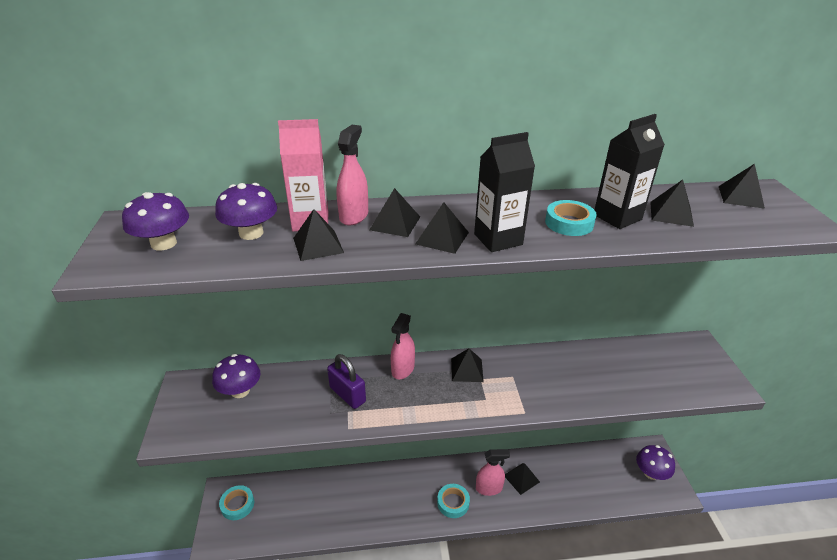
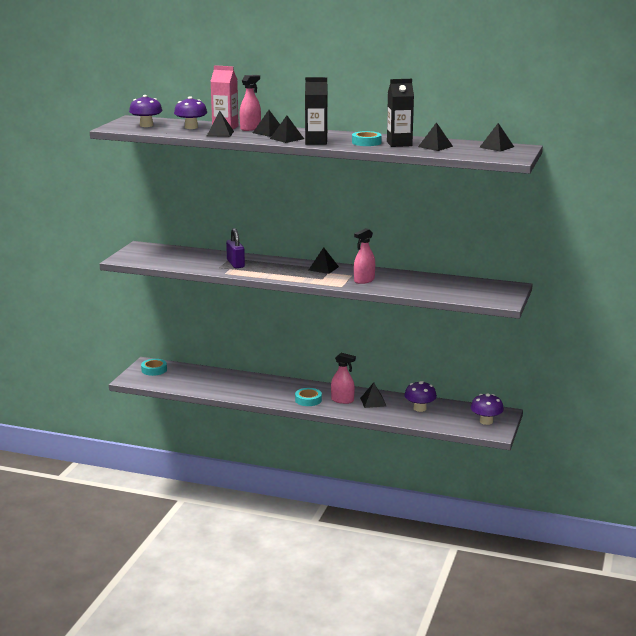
camera: 25 degrees right, 15 degrees down
purple mushroom [212,354,261,398] -> purple mushroom moved to [404,381,437,412]
pink spray bottle [391,313,415,379] -> pink spray bottle moved to [354,228,375,284]

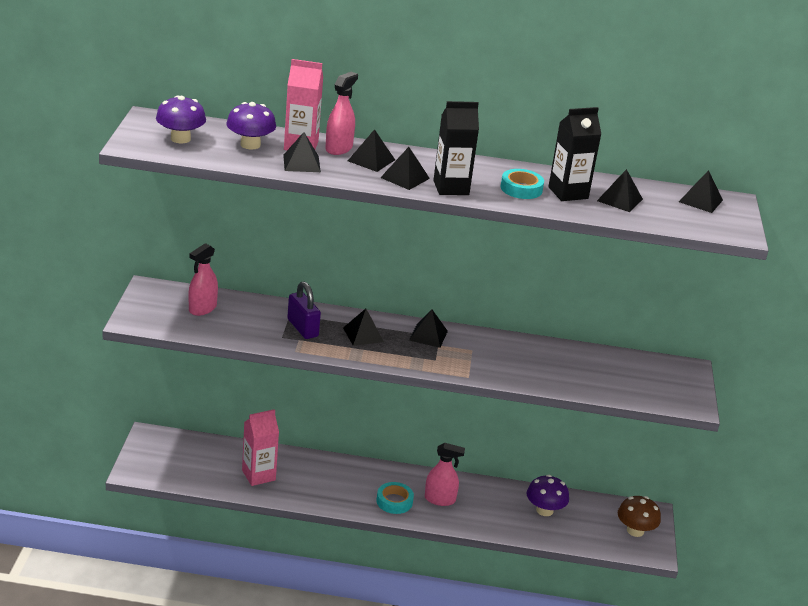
camera: 15 degrees left, 10 degrees up
turquoise tape [141,359,167,376] -> none
pink spray bottle [354,228,375,284] -> pink spray bottle moved to [188,243,218,316]
black pyramid [360,382,386,408] -> black pyramid moved to [343,309,384,346]
purple mushroom [471,393,504,425] -> brown mushroom [618,496,661,537]
none -> pink carton [242,409,279,486]

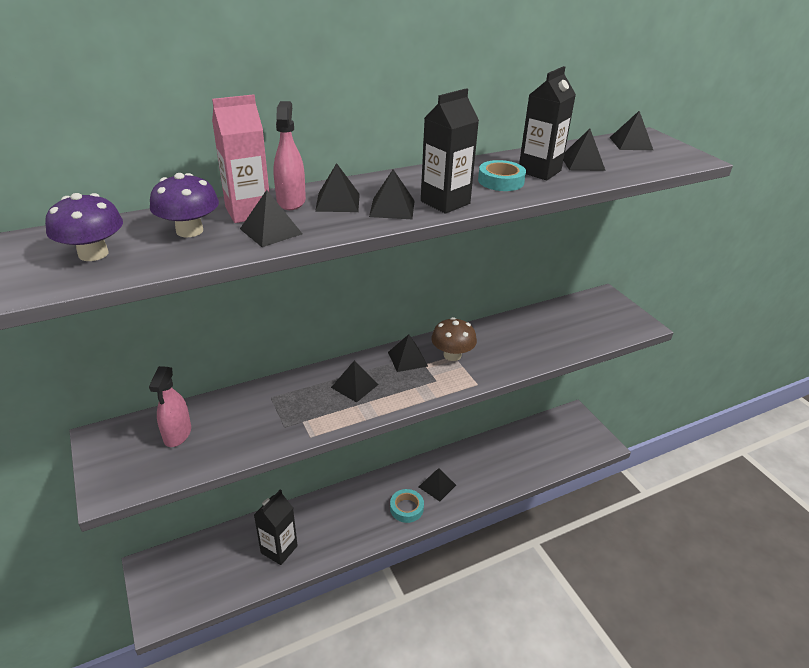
camera: 30 degrees left, 5 degrees up
pink carton [242,409,279,486] -> black carton [254,489,298,565]
purple padlock [287,281,321,339] -> none
pink spray bottle [425,443,465,506] -> black pyramid [419,468,456,502]
purple mushroom [526,475,569,516] -> none
brown mushroom [618,496,661,537] -> brown mushroom moved to [431,317,477,361]

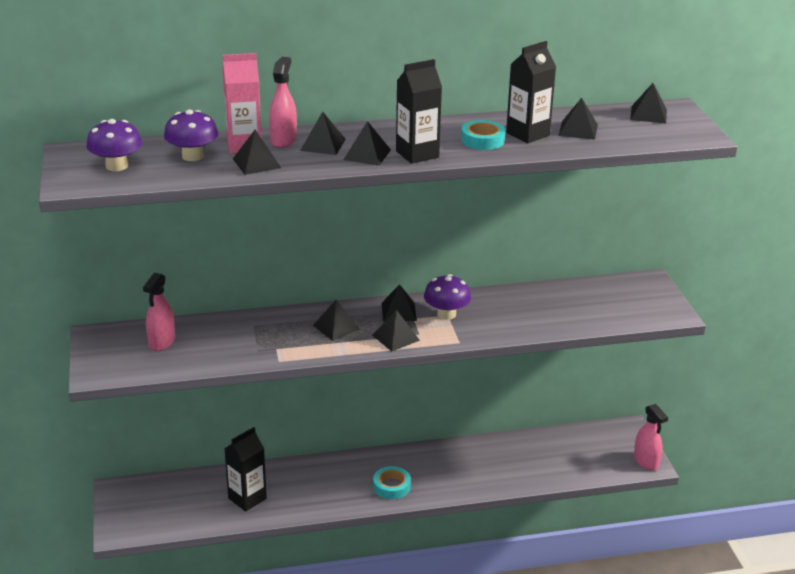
camera: 15 degrees right, 5 degrees down
black pyramid [419,468,456,502] -> black pyramid moved to [372,310,420,351]
brown mushroom [431,317,477,361] -> purple mushroom [424,274,471,320]
none -> pink spray bottle [634,404,668,471]

